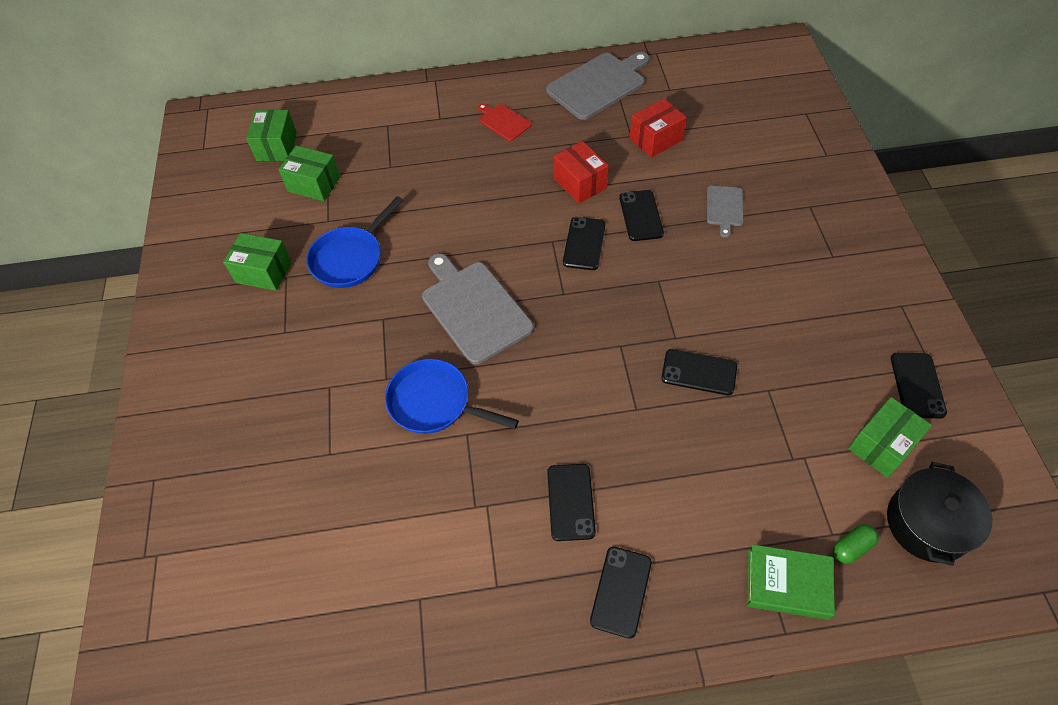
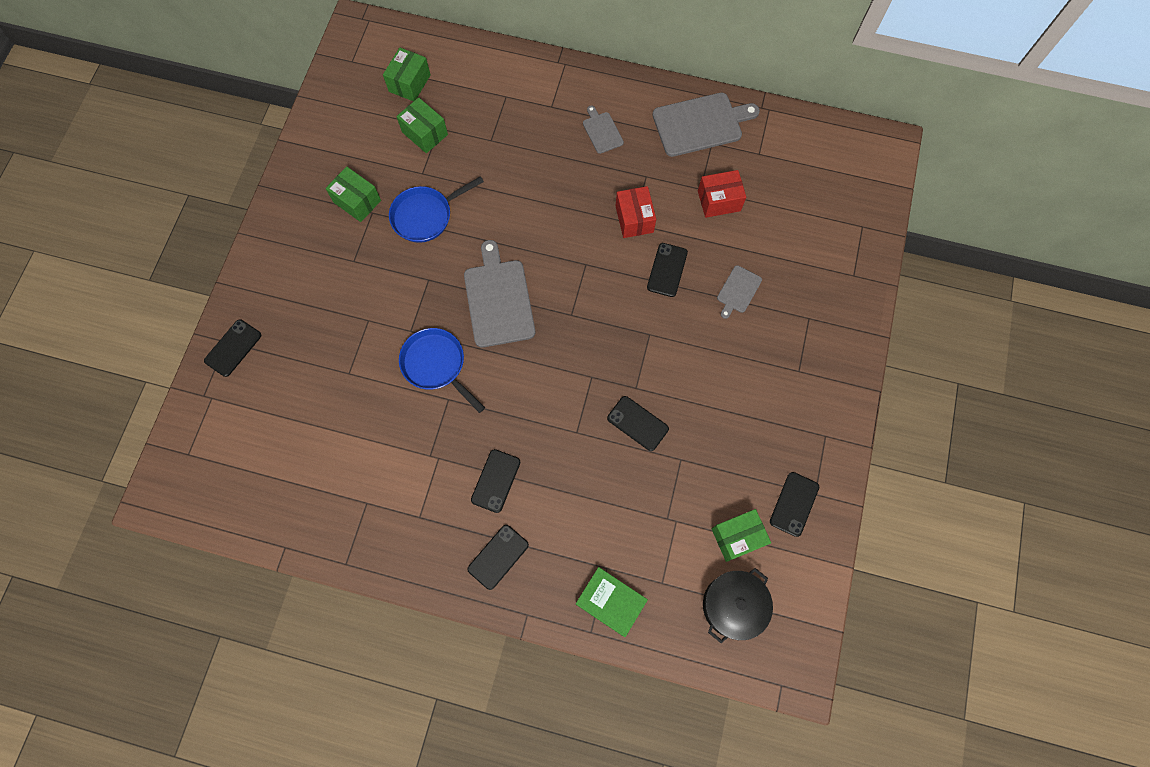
camera: 20 degrees right, 15 degrees up
red cutting board [478,104,531,141] -> grey cutting board [583,105,624,154]
black phone [563,217,605,270] -> black phone moved to [204,319,261,377]
green capsule [833,524,879,564] -> none

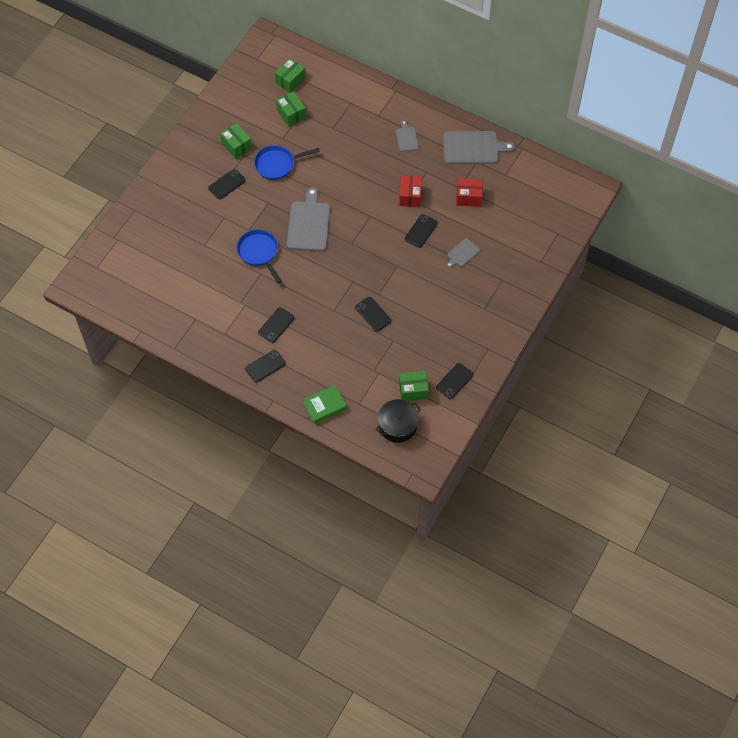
camera: 15 degrees right, 10 degrees down
black phone [204,319,261,377] -> black phone moved to [208,169,246,199]
green book [576,567,648,637] -> green book turned 75 degrees counterclockwise [303,385,347,424]

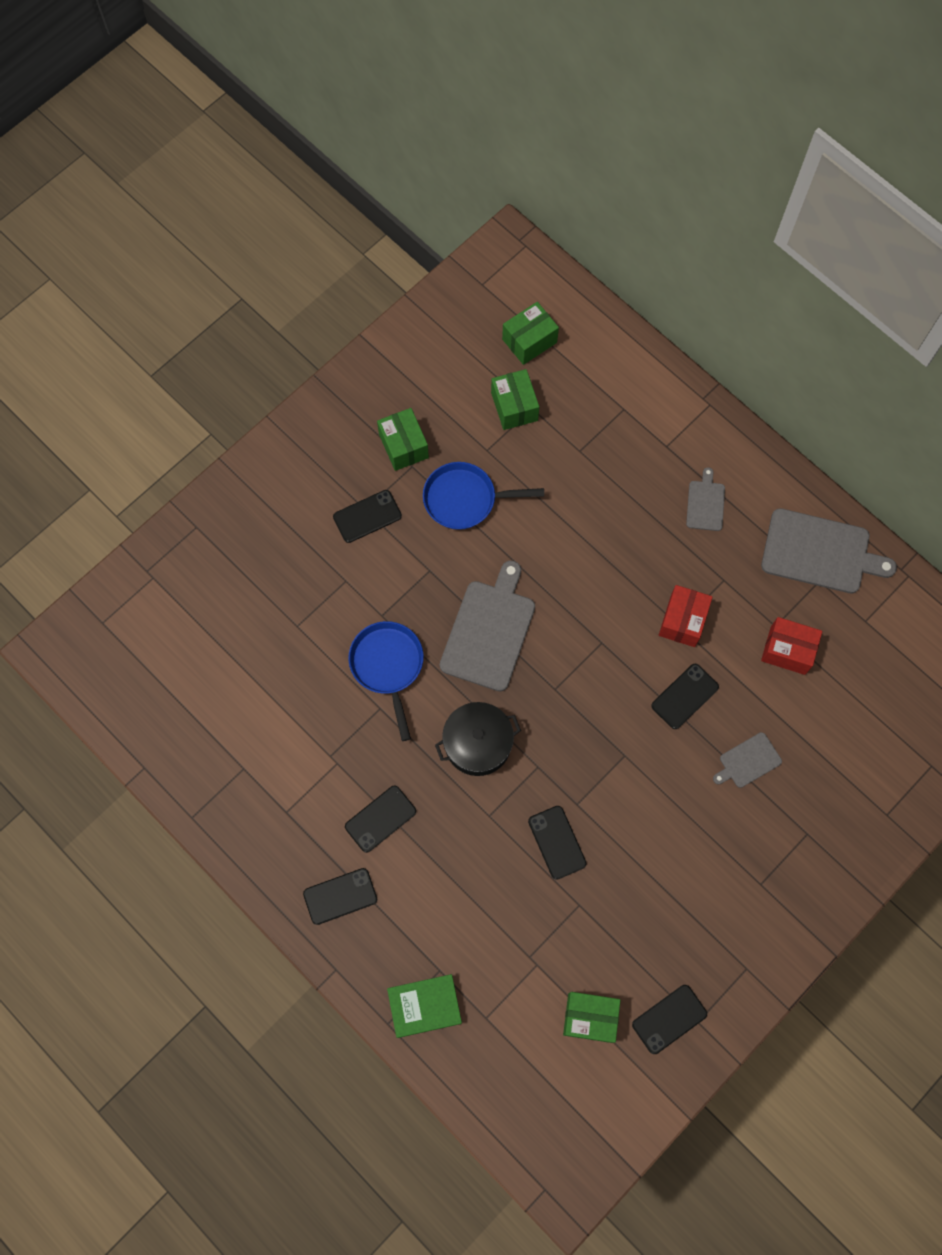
camera: 15 degrees right, 10 degrees up
black pot [375,399,421,443] -> black pot moved to [435,702,521,776]

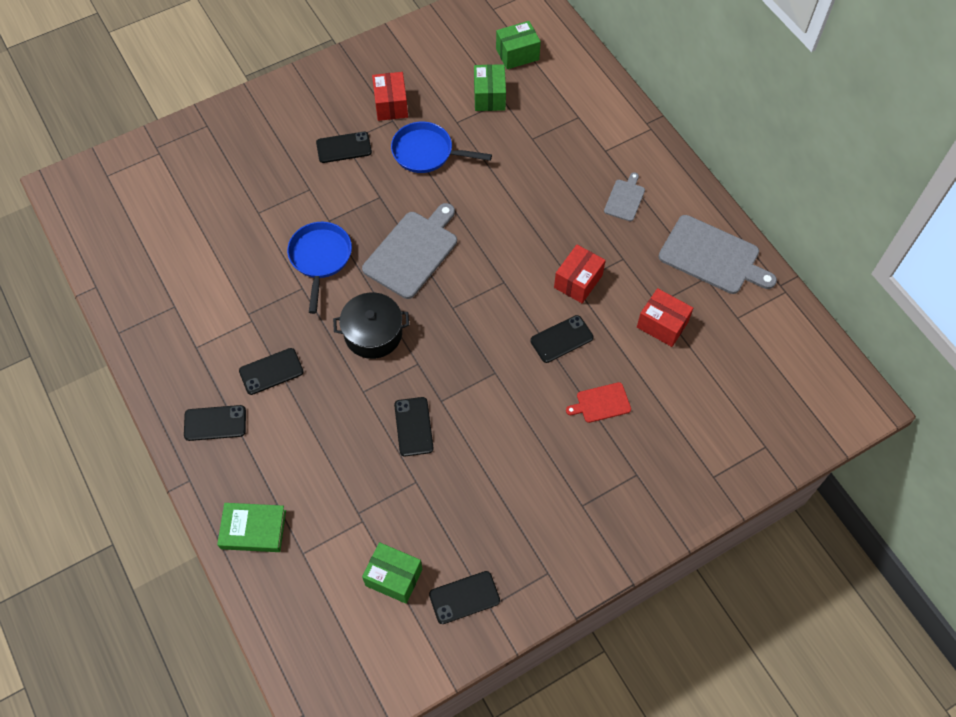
camera: 15 degrees right, 10 degrees down
green box [377,408,429,471] -> red box [372,72,408,121]
grey cutting board [713,732,782,788] -> red cutting board [566,382,631,423]

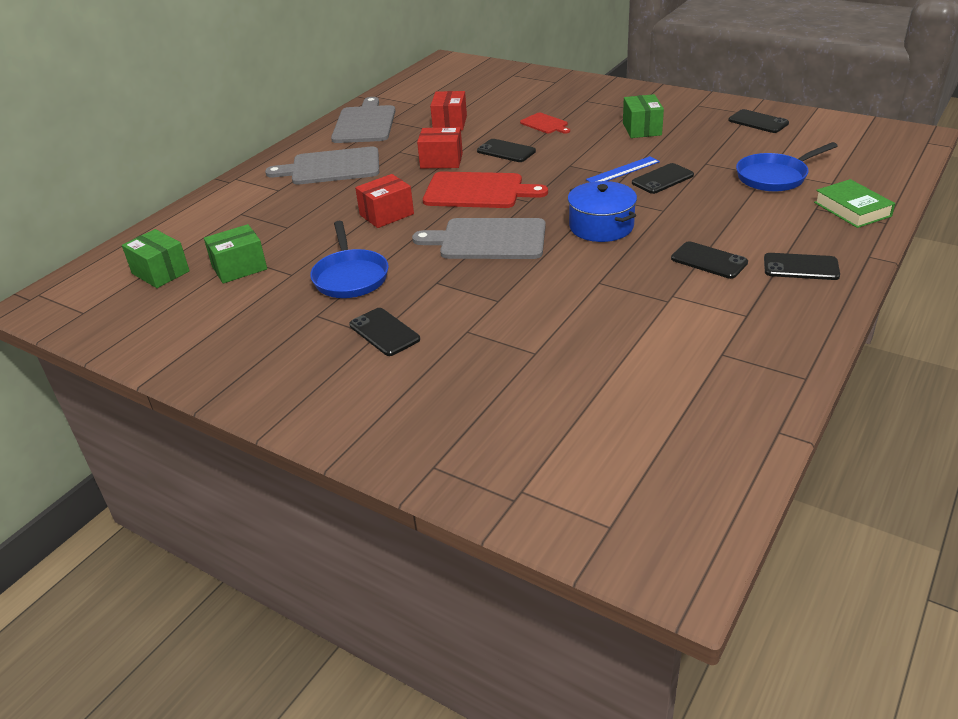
camera: 115 degrees left, 25 degrees down
black phone [184,405,246,441] -> black phone turned 45 degrees counterclockwise [764,253,840,280]
blue pan [287,222,352,314] -> blue pan moved to [736,142,837,192]
black pot [333,293,409,359] -> blue pot [568,181,637,242]
green box [362,542,422,604] -> green box moved to [623,94,664,138]
red box [372,72,408,121] -> red box moved to [355,174,414,228]
grey cutting board [604,172,645,221] -> grey cutting board [265,146,379,184], size x1.94
none -> red cutting board [423,171,548,208]
none -> blue ruler [586,156,660,182]

